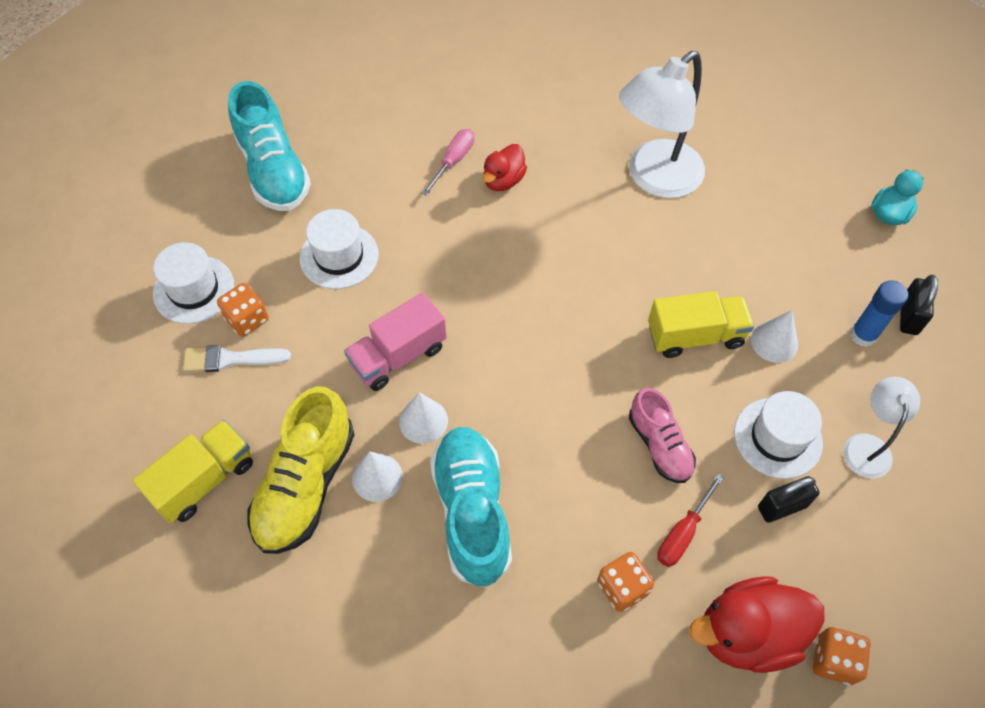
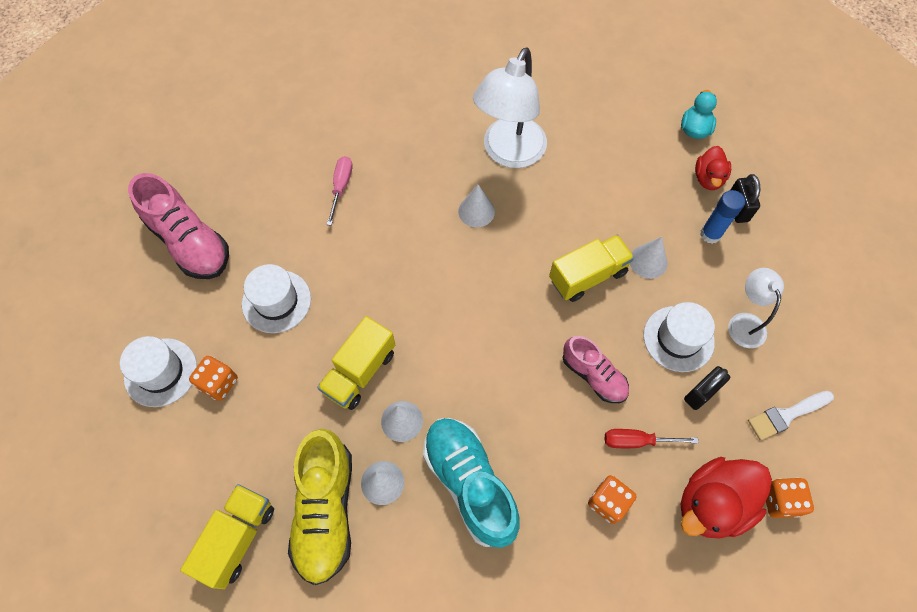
camera: 20 degrees left, 5 degrees up
white brush [183,345,291,372] -> white brush moved to [748,391,834,441]
turquoise shoe [228,81,311,211] -> pink shoe [128,173,229,279]
pink truck [344,292,447,391] -> yellow truck [317,316,395,410]
red duck [483,144,527,191] -> red duck moved to [695,146,731,190]
red screwdriver [657,473,724,567] -> red screwdriver turned 75 degrees clockwise [605,429,698,448]
none -> white cone [458,184,495,227]

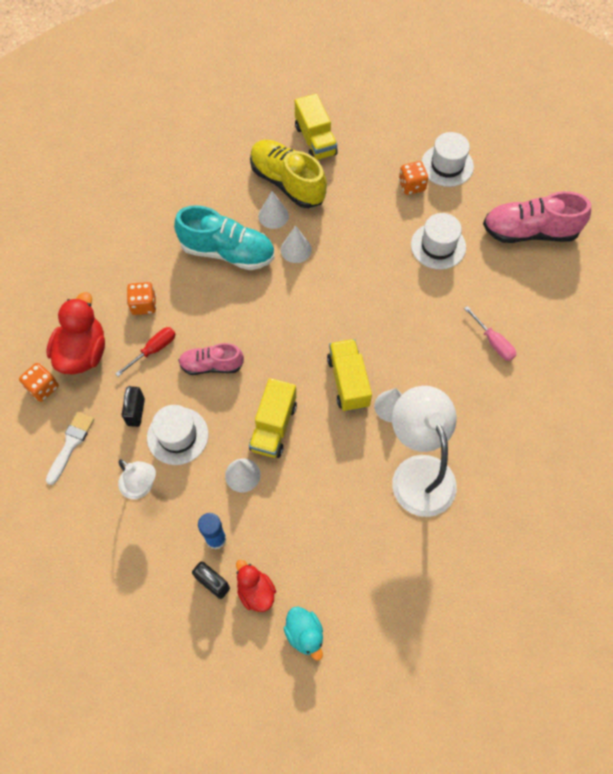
camera: 135 degrees right, 0 degrees up
yellow truck [317,316,395,410] -> yellow truck moved to [327,339,372,412]

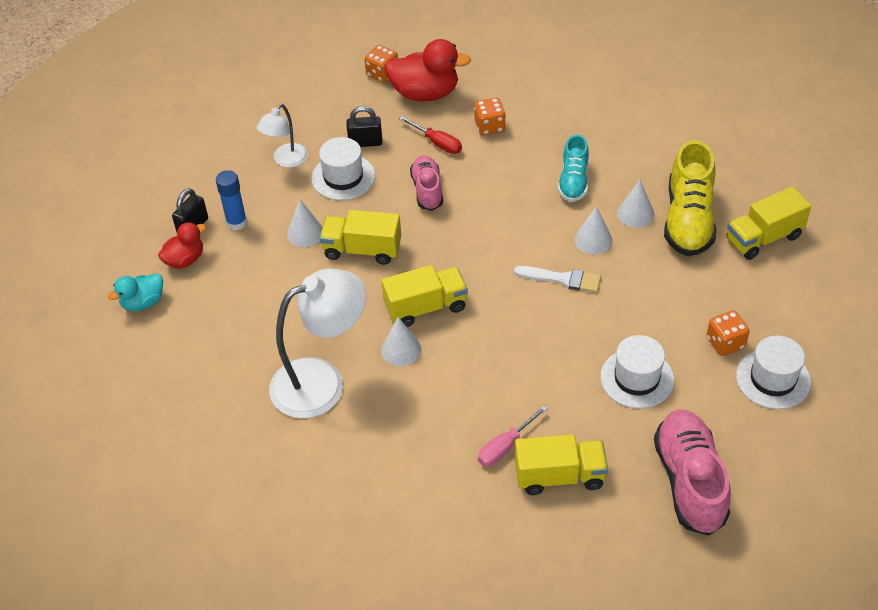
camera: 85 degrees right, 15 degrees down
white brush [46,412,94,485] -> white brush moved to [514,266,601,293]
turquoise shoe [174,205,275,270] -> turquoise shoe [558,134,589,202], size x0.61
yellow shoe [250,140,327,208] -> yellow shoe turned 150 degrees clockwise [664,140,716,256]
none -> yellow truck [515,434,608,495]

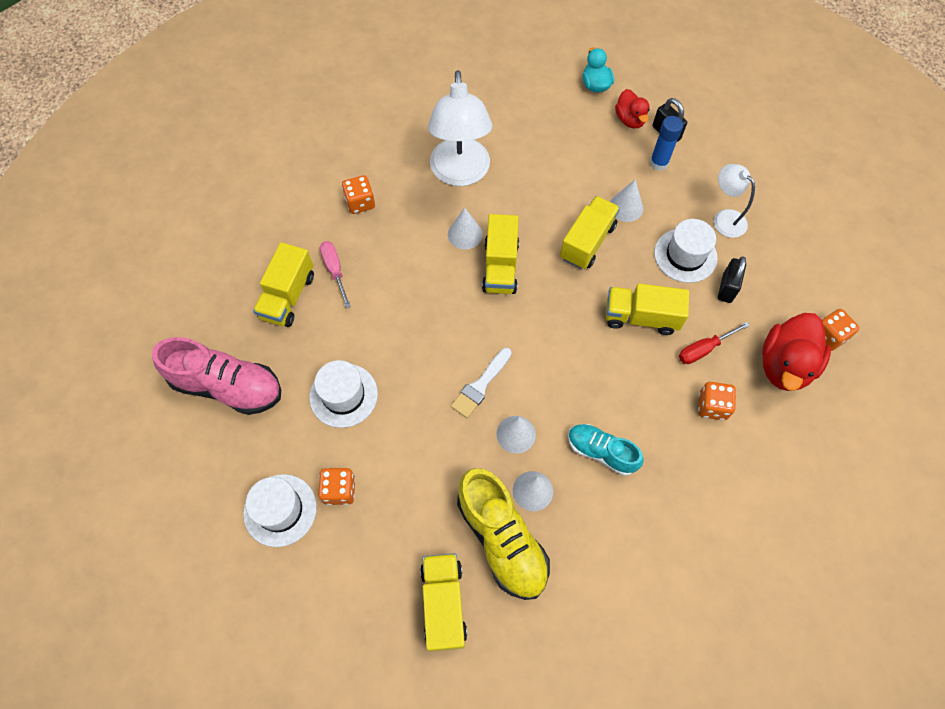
camera: 110 degrees right, 15 degrees up
pink shoe [410,155,443,211] -> yellow truck [606,283,689,335]
yellow shoe [664,140,716,256] -> yellow shoe turned 150 degrees counterclockwise [457,468,550,600]
none -> orange dice [342,175,375,214]

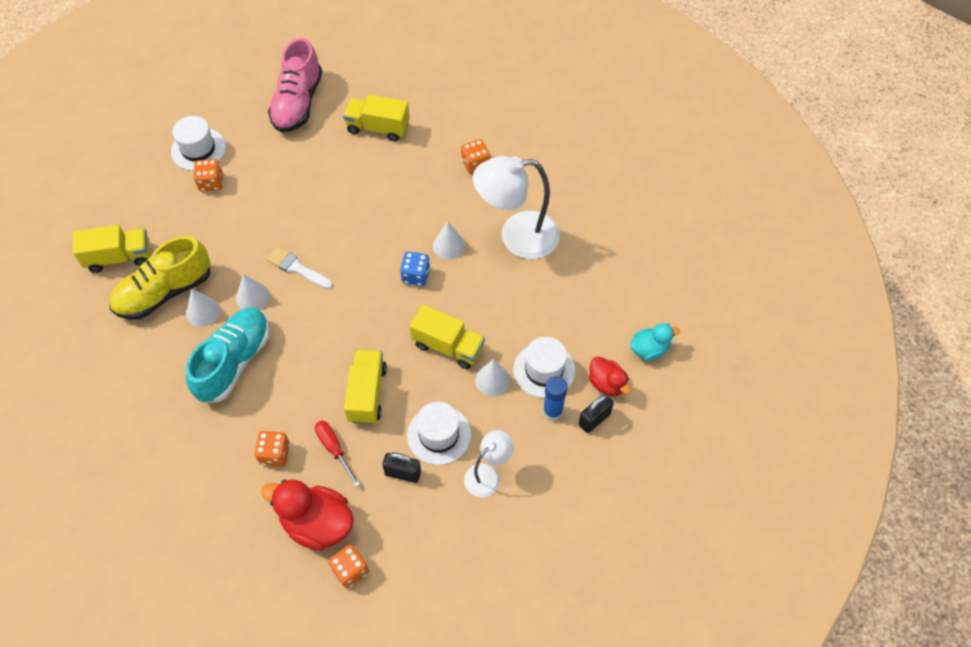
camera: 85 degrees right, 5 degrees down
white hat [309,360,378,428] -> white hat moved to [514,337,575,398]
pink screwdriver [320,241,351,308] -> none
yellow truck [482,214,519,294] -> blue dice [400,251,430,286]
turquoise shoe [568,424,644,476] -> turquoise shoe [186,307,270,403], size x1.64
red duck [615,89,650,128] -> red duck turned 105 degrees counterclockwise [589,357,631,396]

